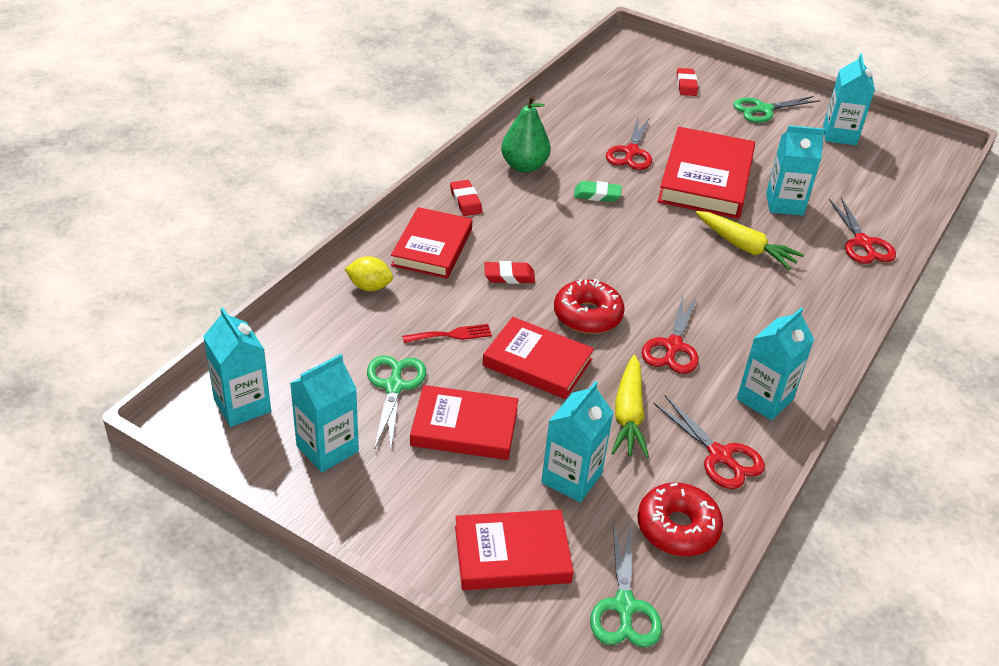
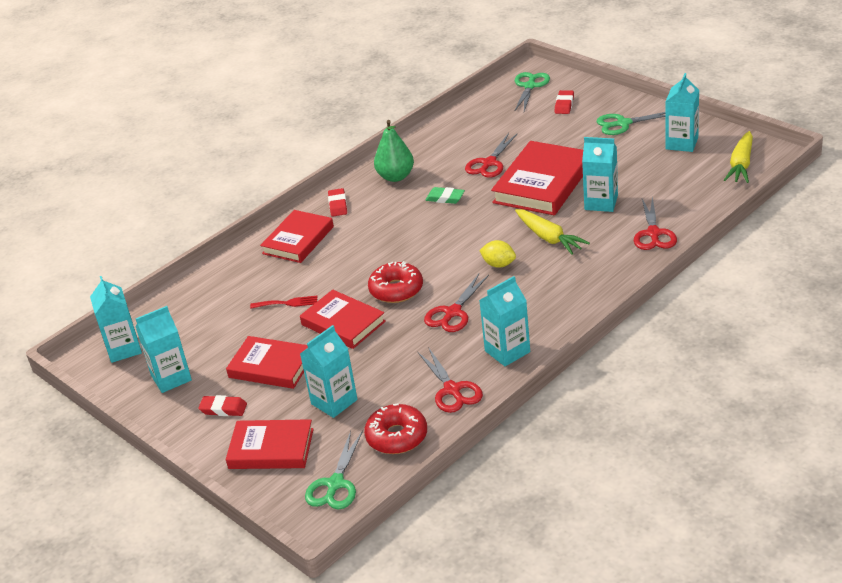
camera: 20 degrees right, 5 degrees down
yellow lemon [345,256,393,291] -> yellow lemon moved to [479,240,516,268]
green scissors [367,355,426,450] -> green scissors moved to [515,72,550,111]
red eraser [484,261,535,284] -> red eraser moved to [198,395,247,416]
yellow carrot [611,355,649,458] -> yellow carrot moved to [724,131,753,183]

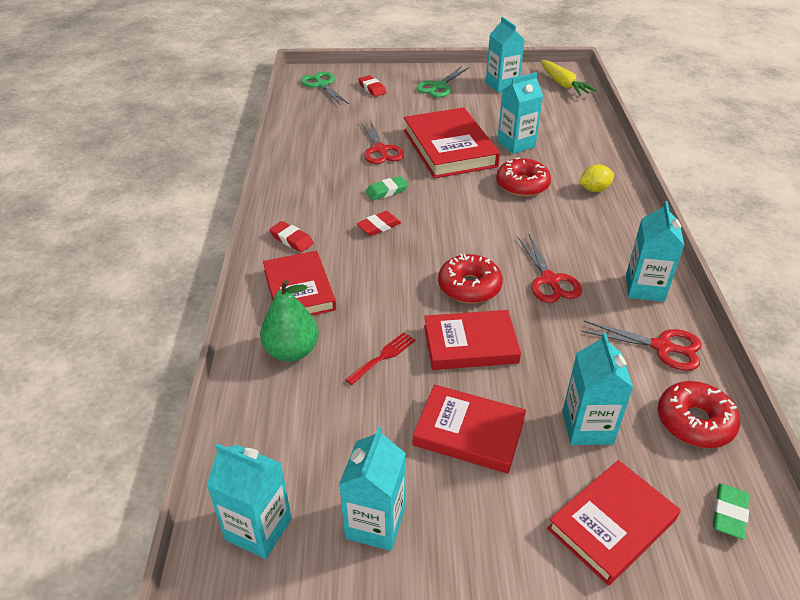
camera: 50 degrees left, 5 degrees up
red eraser [198,395,247,416] -> red eraser moved to [356,211,401,236]
red book [226,336,308,389] -> red book turned 45 degrees clockwise [412,385,526,474]
green scissors [305,430,363,509] -> green eraser [713,483,749,539]
green pear [374,120,414,182] -> green pear moved to [260,279,319,362]
yellow lemon [479,240,516,268] -> yellow lemon moved to [579,164,614,192]
yellow carrot [515,209,590,255] -> red donut [496,157,551,197]
red scissors [634,196,677,250] -> none

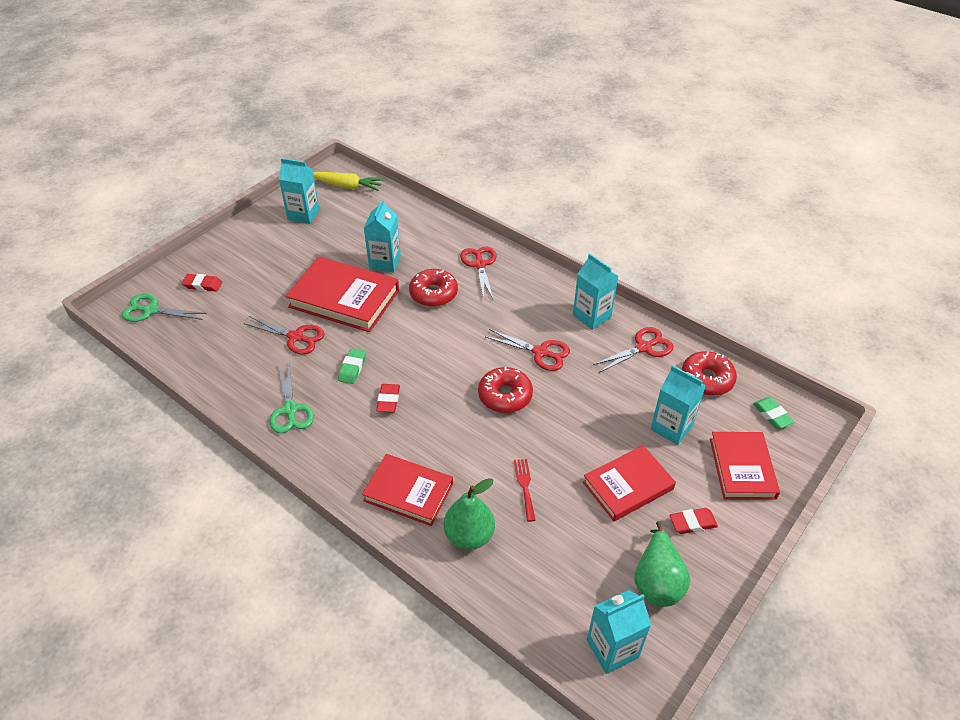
camera: 50 degrees left, 5 degrees up
red eraser [269,221,314,252] -> red eraser moved to [670,508,718,534]
turquoise carton [339,427,406,551] -> green pear [635,521,690,607]
green scissors [416,66,469,98] -> green scissors moved to [270,364,314,433]
red book [424,310,521,370] -> none
yellow lemon [579,164,614,192] -> red scissors [460,247,497,300]

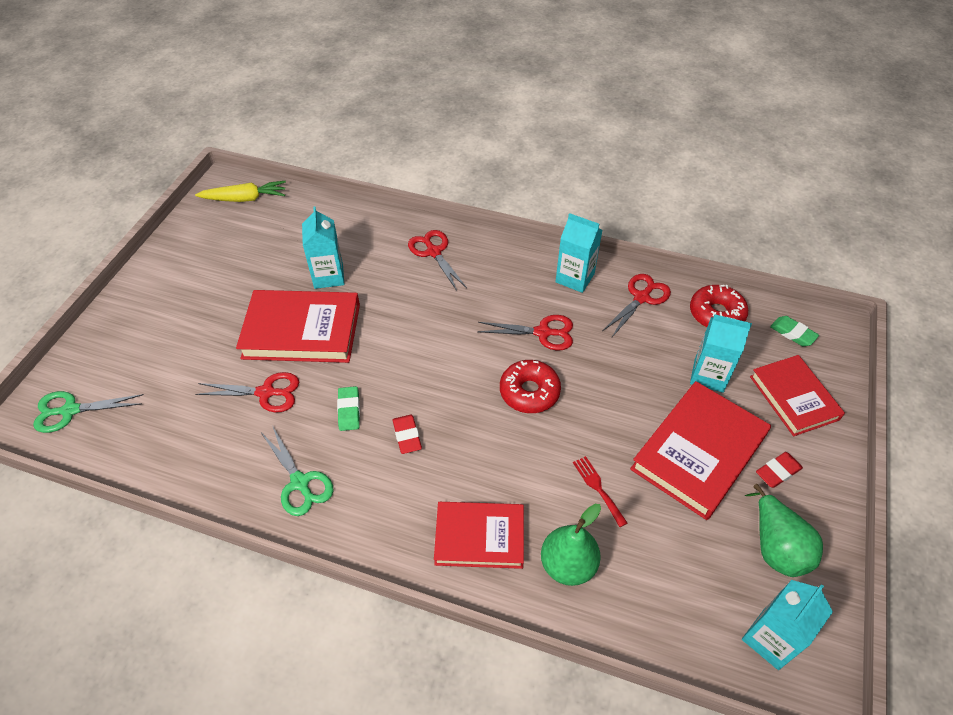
camera: 20 degrees left, 5 degrees up
red eraser [182,274,222,292] -> none
turquoise carton [279,158,320,224] -> none
red donut [409,269,458,307] -> none
red book [583,445,676,521] -> red book [630,381,771,520], size x1.50

